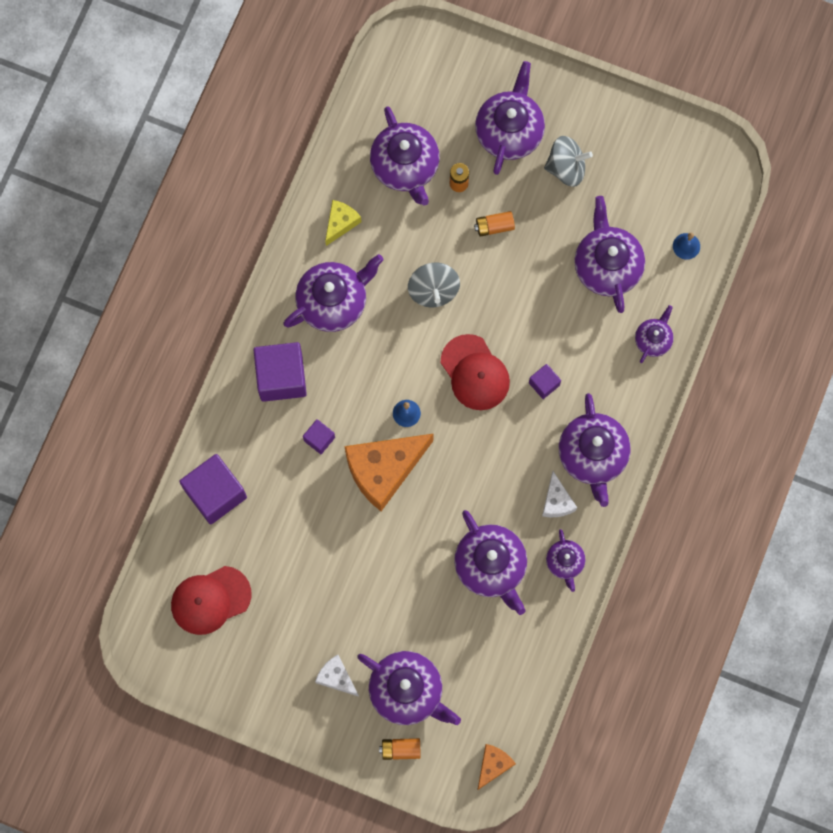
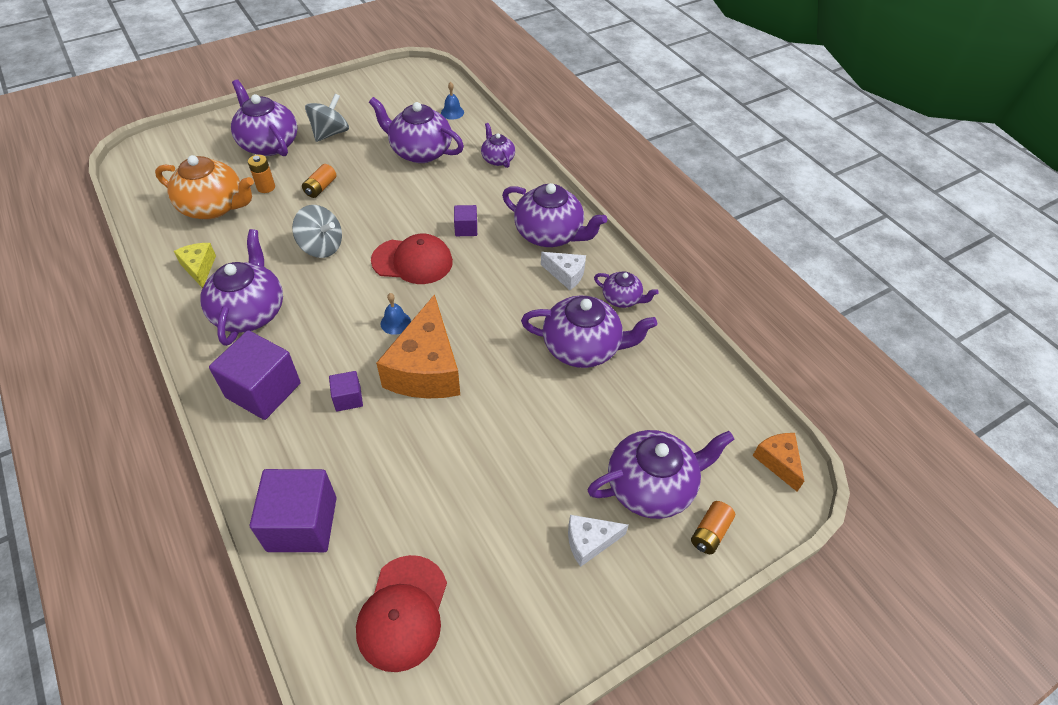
camera: 55 degrees left, 25 degrees down
purple teapot [370,106,440,206] -> orange teapot [155,155,254,219]

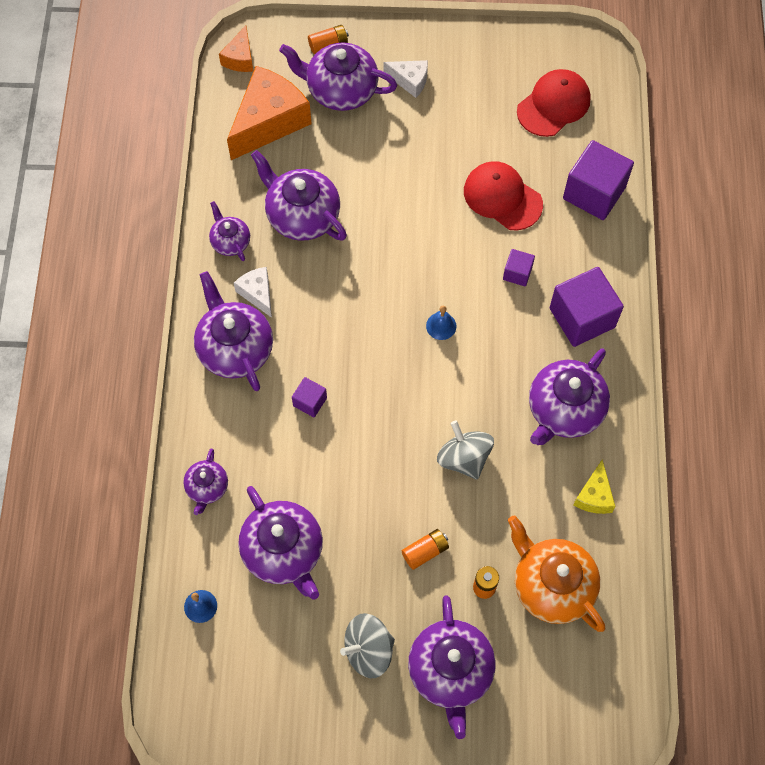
camera: 145 degrees left, 15 degrees up
red cap [371,234,453,284] -> red cap moved to [464,161,543,231]
orange cheese [376,294,460,398] -> orange cheese moved to [227,66,312,160]

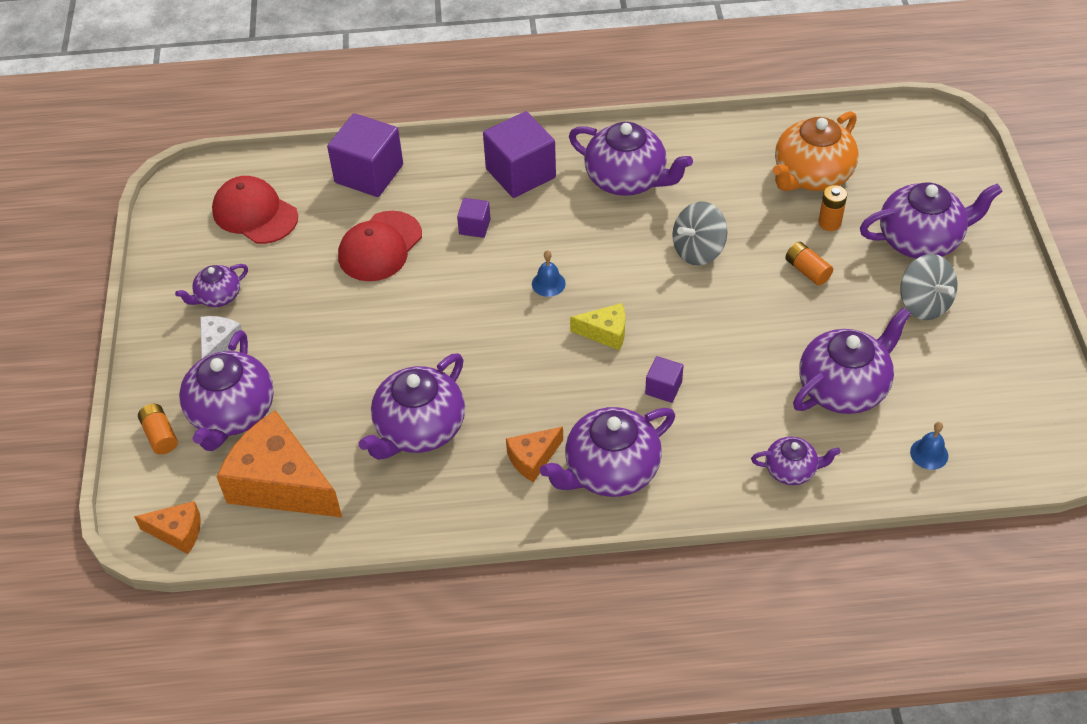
camera: 95 degrees left, 15 degrees down
purple teapot [209,201,250,261] -> purple teapot moved to [175,264,248,307]
white cheese [234,267,272,318] -> orange cheese [506,426,563,482]
yellow cheese [573,459,615,514] -> yellow cheese moved to [570,303,625,350]

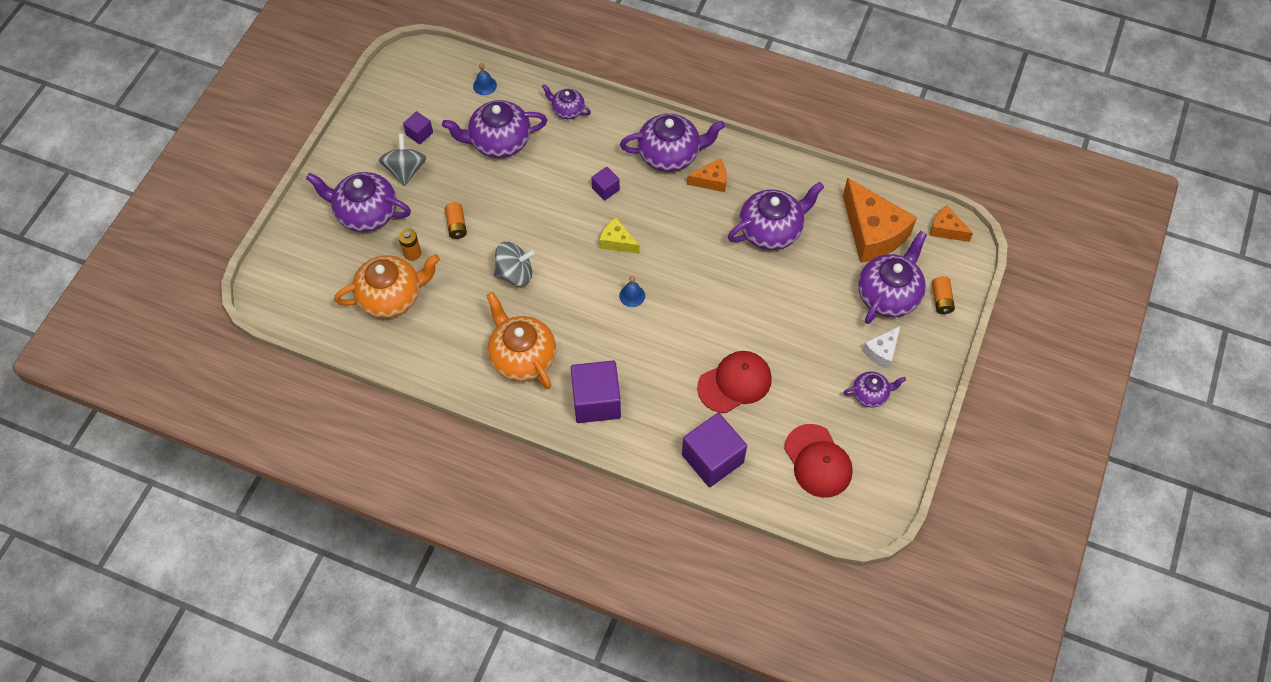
camera: 155 degrees left, 10 degrees up
purple cube [457,198,491,238] -> purple cube moved to [403,111,433,144]
purple teapot [569,122,693,196] -> orange teapot [486,292,556,389]

